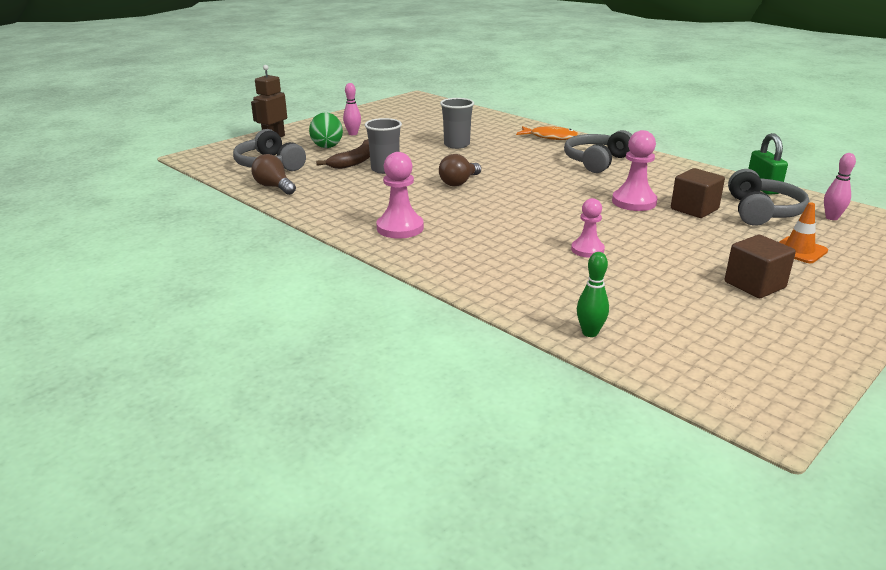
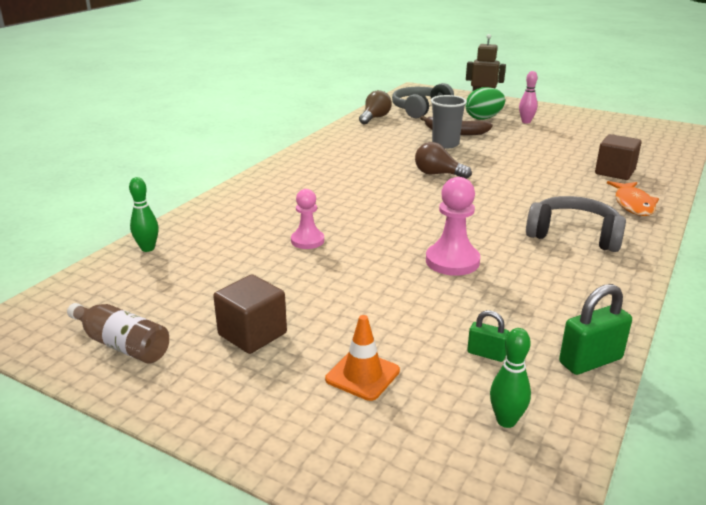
camera: 75 degrees right, 0 degrees up
pink pawn [376,152,424,239] -> none
grey cup [440,98,474,149] -> none
brown cube [671,168,725,218] -> brown cube moved to [595,134,642,180]
grey headphones [728,169,809,226] -> green padlock [467,310,509,362]
pink bowling pin [824,153,856,220] -> green bowling pin [490,328,531,428]
none -> brown bottle [67,303,169,364]

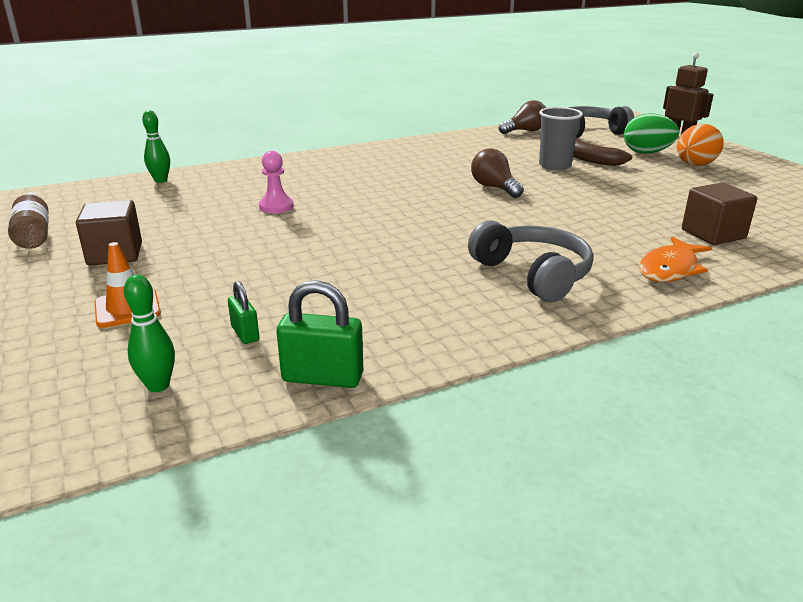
camera: 35 degrees right, 0 degrees up
pink pawn [426,177,480,276] -> none
pink bowling pin [519,71,538,123] -> orange egg [677,124,724,166]

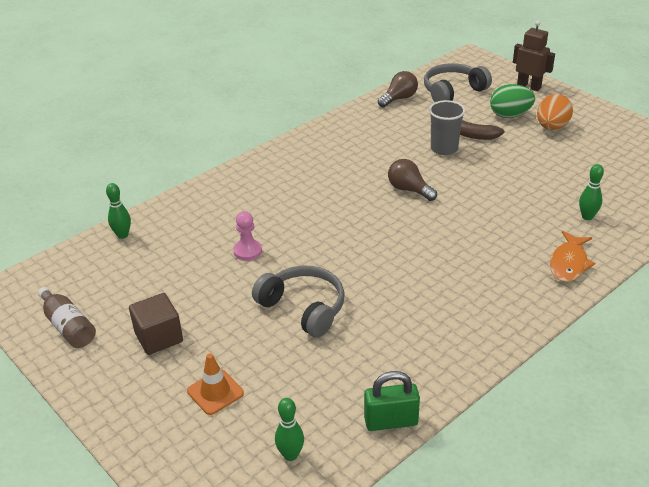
camera: 15 degrees left, 10 degrees up
green padlock [228,281,259,344] -> none
grey headphones [468,220,594,302] -> grey headphones moved to [252,266,345,337]
brown cube [682,183,757,245] -> green bowling pin [579,164,604,220]

